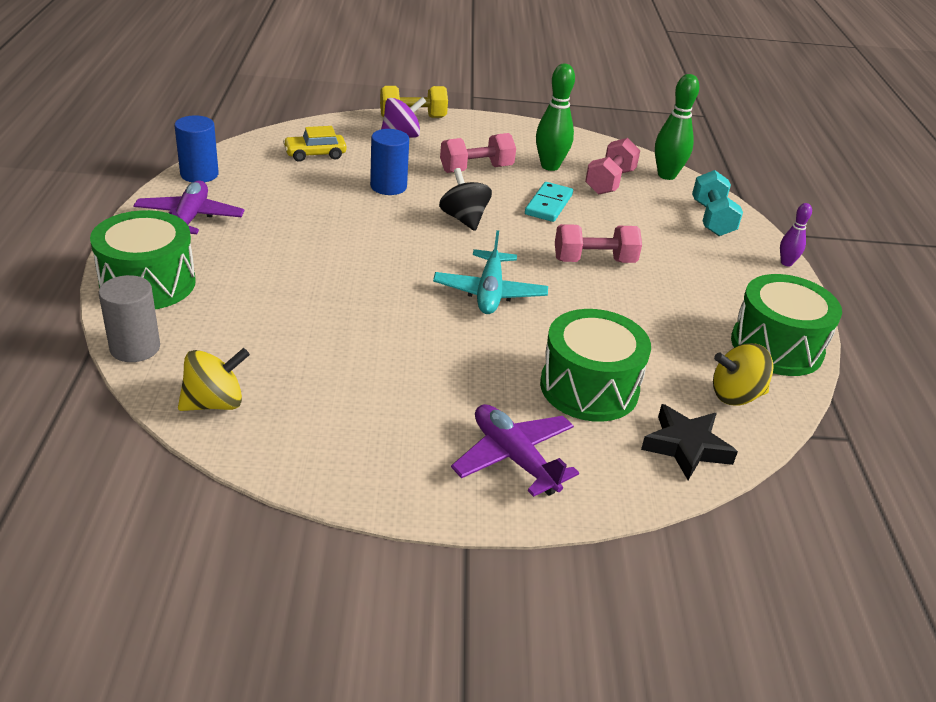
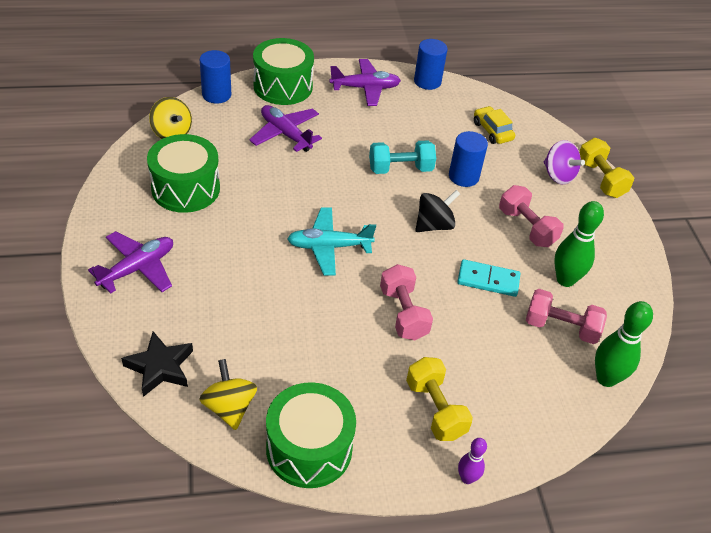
camera: 80 degrees right, 10 degrees up
grey cylinder [99,275,160,362] -> blue cylinder [200,50,231,104]
green drum [540,309,651,422] -> green drum moved to [147,134,220,213]
turquoise dumbbell [692,170,743,236] -> turquoise dumbbell moved to [369,140,436,174]
none -> purple plane [249,105,322,152]
none -> yellow dumbbell [406,357,473,441]

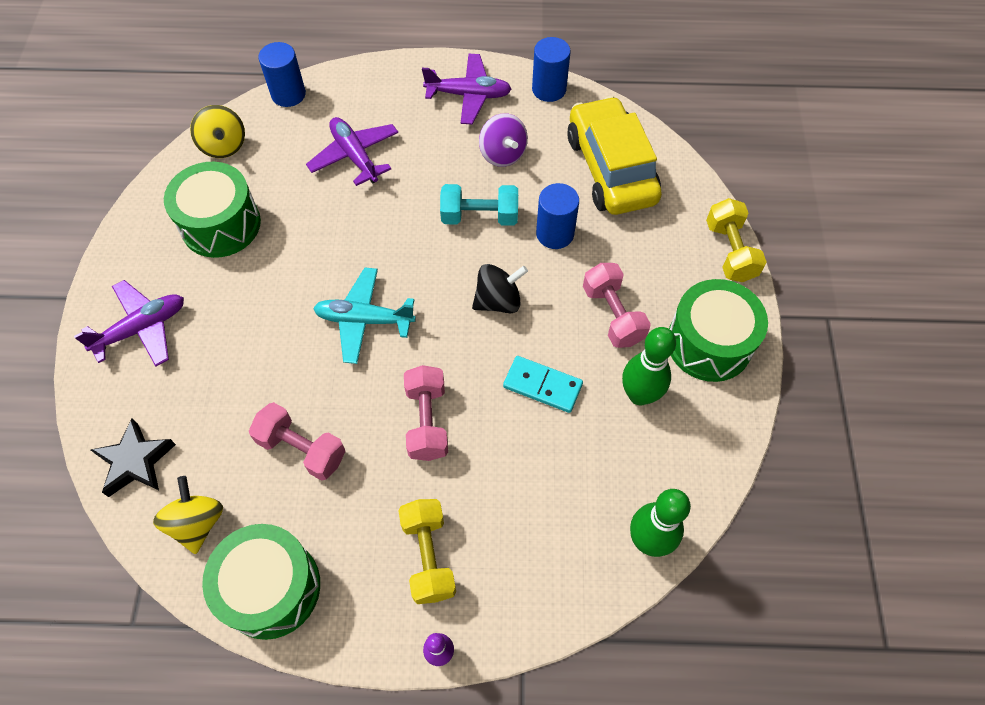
camera: 15 degrees right, 15 degrees up
green drum [253,38,314,105] -> green drum moved to [669,279,768,382]
yellow car [474,106,515,144] -> yellow car [567,96,662,215], size x2.10
pink dumbbell [526,289,607,344] -> pink dumbbell moved to [249,402,345,481]
purple spinning top [544,140,585,184] -> purple spinning top moved to [479,113,528,167]

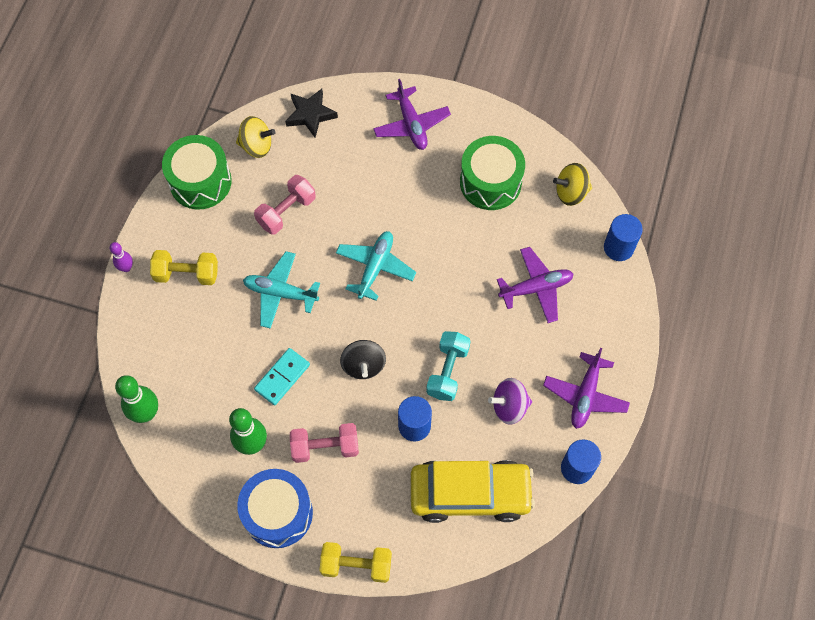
camera: 105 degrees right, 5 degrees up
pink dumbbell [404,365,448,461] -> turquoise plane [243,251,320,329]
green drum [669,279,768,382] -> blue drum [237,469,313,548]

